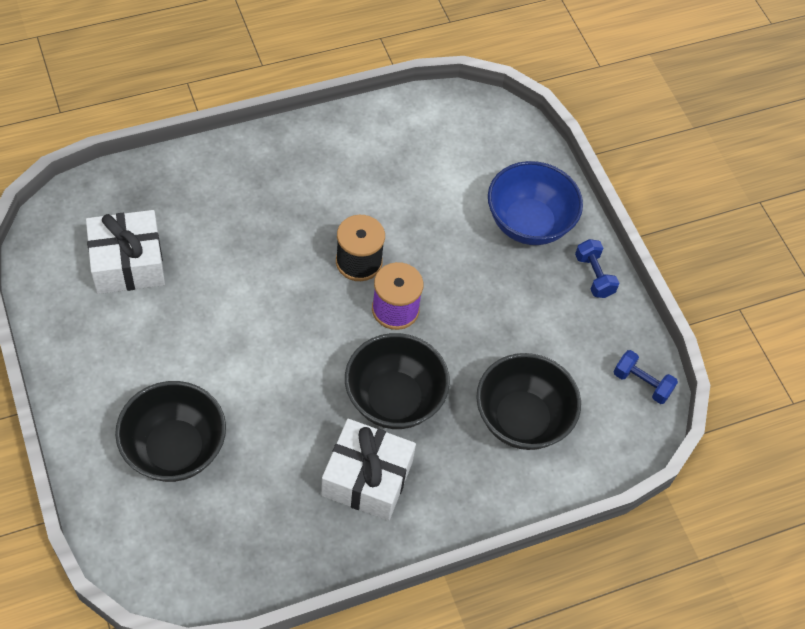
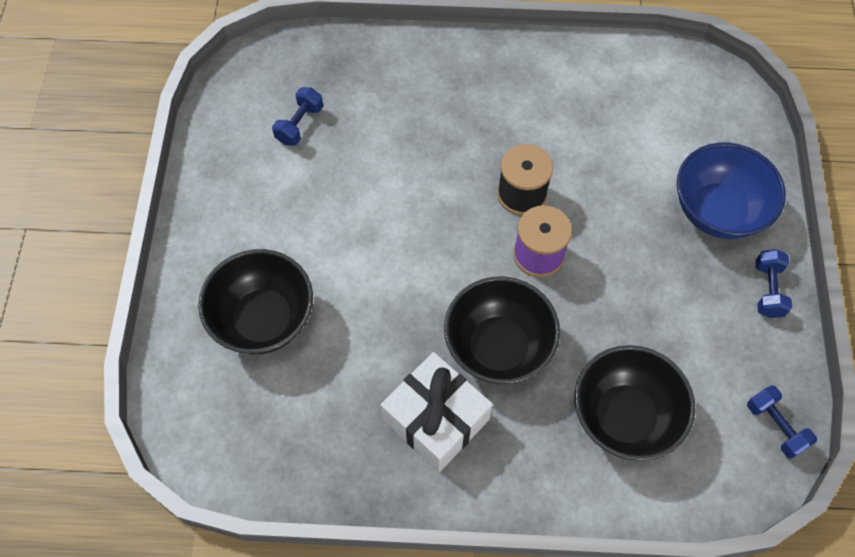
camera: 30 degrees right, 5 degrees up
white gift [86,210,165,294] -> blue dumbbell [272,87,323,146]

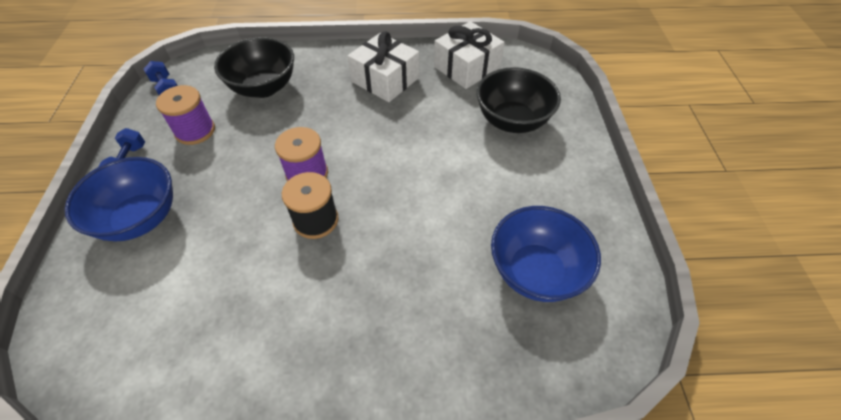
camera: 175 degrees right, 10 degrees down
blue dumbbell [272,87,323,146] -> blue bowl [491,206,601,302]
black bowl [444,277,560,384] -> none
none -> purple spool [156,85,215,145]
none -> white gift [434,21,505,89]

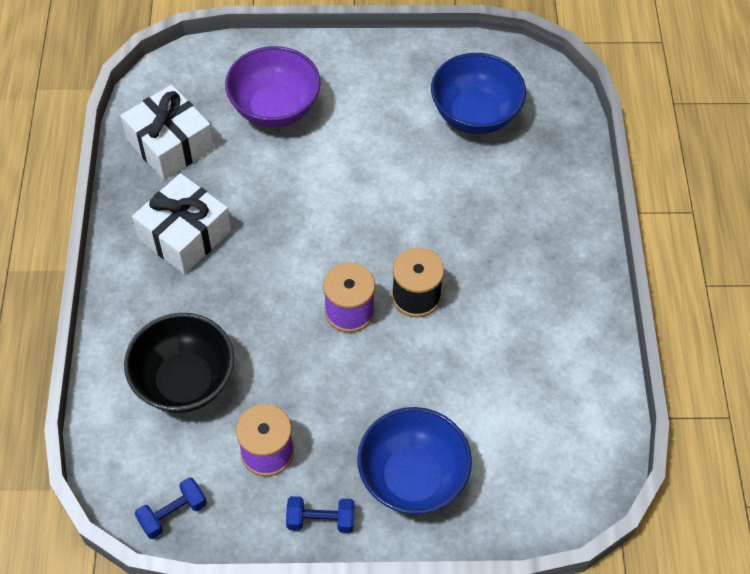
camera: 90 degrees left, 5 degrees up
black bowl [477,67,561,133] -> purple bowl [225,46,321,128]

